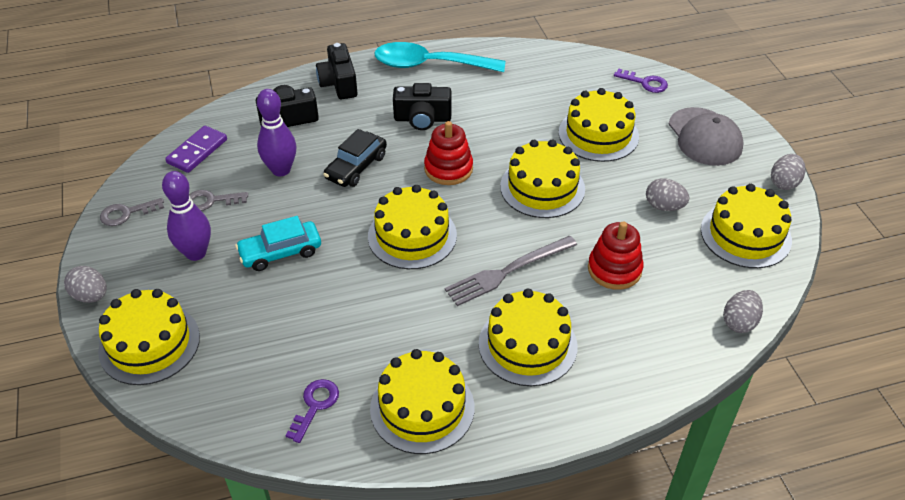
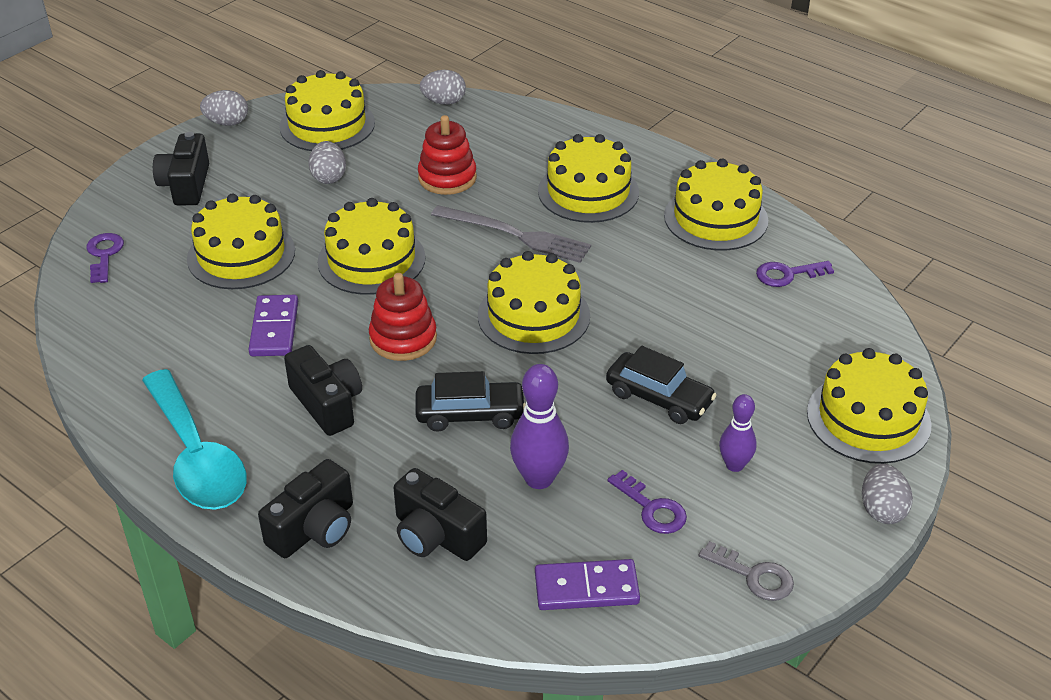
camera: 125 degrees left, 5 degrees down
purple bowling pin [162,171,211,261] -> purple bowling pin [719,394,757,472], size x0.64
grey key [189,190,248,211] -> purple key [608,470,687,534]
turquoise car [235,216,321,271] -> black car [606,346,717,424]
grey cap [668,107,744,166] -> black camera [153,132,209,205]
none -> purple domino [248,295,298,356]

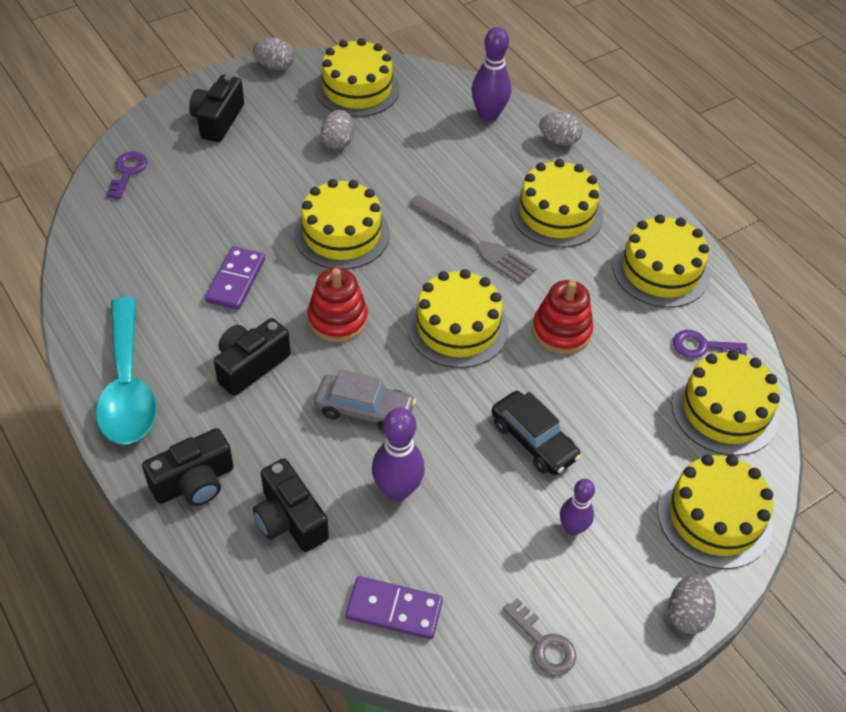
camera: 15 degrees right, 10 degrees up
yellow cake [187,193,295,289] -> yellow cake moved to [671,350,780,456]
black camera [284,345,362,436] -> black camera turned 120 degrees counterclockwise [214,318,291,396]
black car [415,371,526,432] -> grey car [314,369,416,432]
red stacking toy [418,115,477,195] -> red stacking toy moved to [532,280,593,354]
grey egg [420,70,466,105] -> grey egg moved to [539,112,583,146]
purple key [608,470,687,534] -> none
none -> purple bowling pin [471,27,511,122]

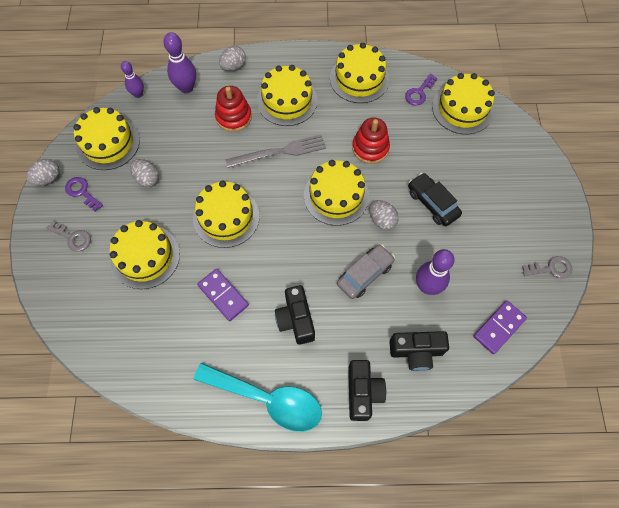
camera: 55 degrees left, 15 degrees up
purple key [106,152,147,199] -> purple key moved to [65,177,103,211]
black camera [189,75,244,142] -> grey key [46,221,91,252]
red stacking toy [308,268,368,342] -> red stacking toy moved to [215,86,252,132]
black car [492,391,581,475] -> black car turned 120 degrees counterclockwise [408,173,462,226]
purple bowling pin [560,479,595,535] -> purple bowling pin moved to [121,61,144,98]
yellow cake [657,454,773,569] -> yellow cake moved to [109,220,180,289]
grey egg [668,574,716,634] -> grey egg moved to [370,200,399,230]

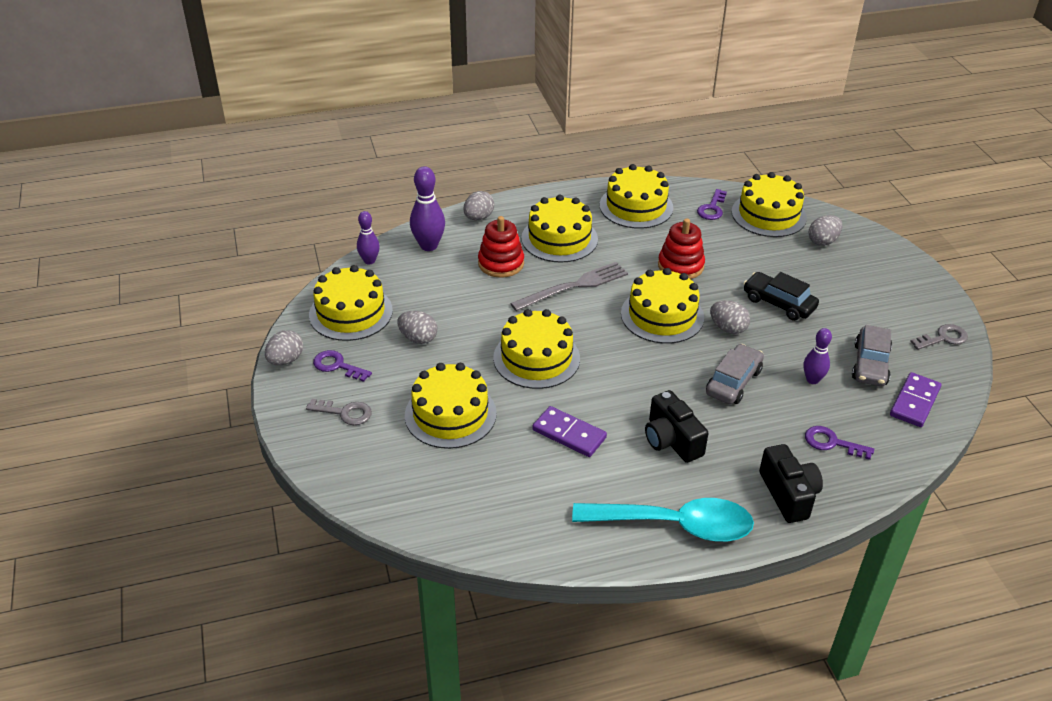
camera: 15 degrees left, 25 degrees down
black camera [389,331,449,371] -> purple key [805,426,874,460]
purple bowling pin [416,249,455,295] -> purple bowling pin [803,328,832,384], size x0.64
none -> grey egg [809,215,842,246]
none -> grey car [852,325,892,387]

